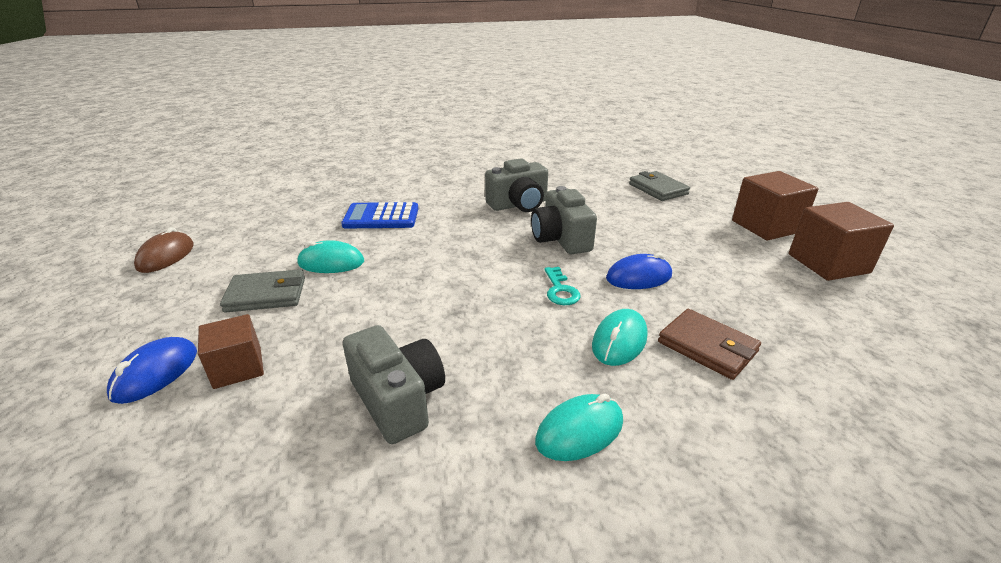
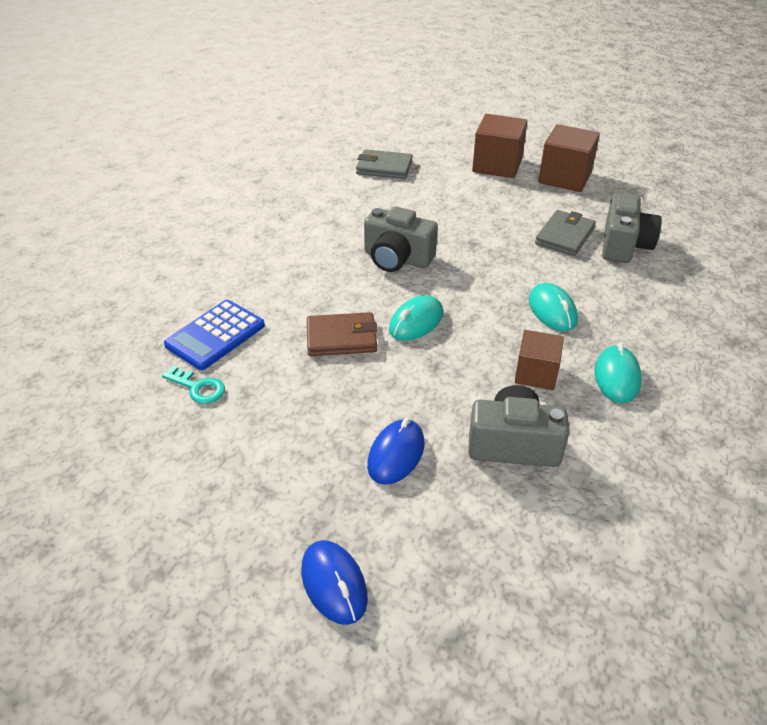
camera: 50 degrees left, 10 degrees up
brown mouse [134,227,194,273] -> none
brown cube [198,314,264,389] -> brown cube moved to [515,330,564,390]
grey wallet [220,269,305,313] -> grey wallet moved to [535,210,596,256]
turquoise mouse [297,240,364,273] -> turquoise mouse moved to [389,295,443,341]
grey camera [485,158,548,212] -> grey camera moved to [602,192,662,263]
turquoise key [544,267,580,305] -> turquoise key moved to [162,366,225,404]
blue mouse [606,253,672,289] -> blue mouse moved to [367,418,425,485]
brown wallet [658,309,761,380] -> brown wallet moved to [307,312,378,356]

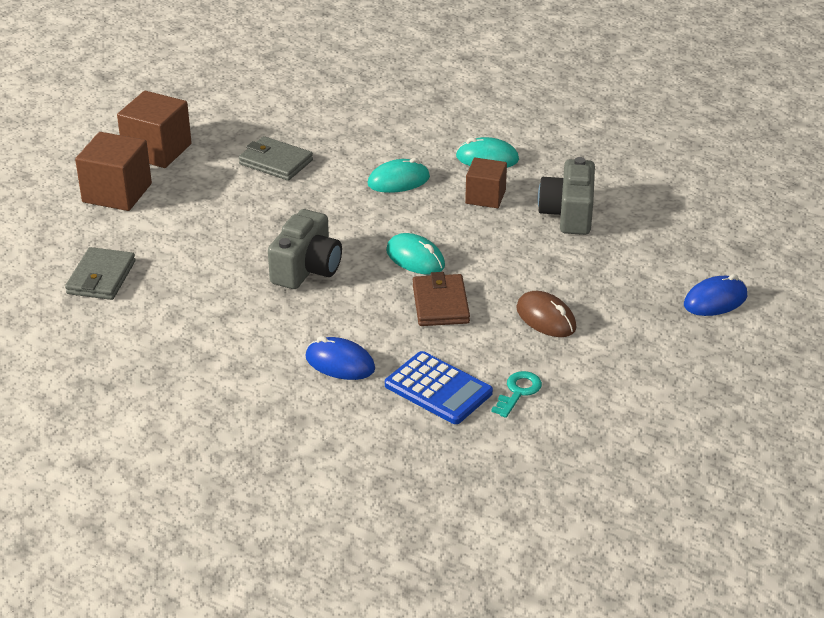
camera: 90 degrees left, 5 degrees down
blue mouse [367,418,425,485] -> blue mouse moved to [306,336,375,380]
grey camera [602,192,662,263] -> none
none -> brown mouse [516,291,577,337]

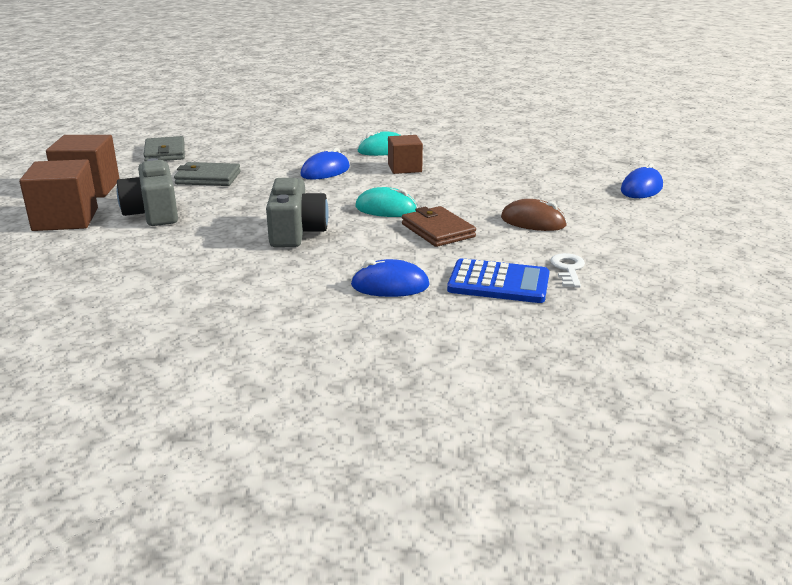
camera: 25 degrees left, 10 degrees down
grey wallet [65,247,135,300] -> grey wallet moved to [144,136,185,161]
turquoise mouse [367,158,430,193] -> blue mouse [300,148,350,180]
turquoise key [491,371,542,418] -> white key [550,253,585,288]
grey camera [538,157,595,235] -> grey camera moved to [117,158,178,226]

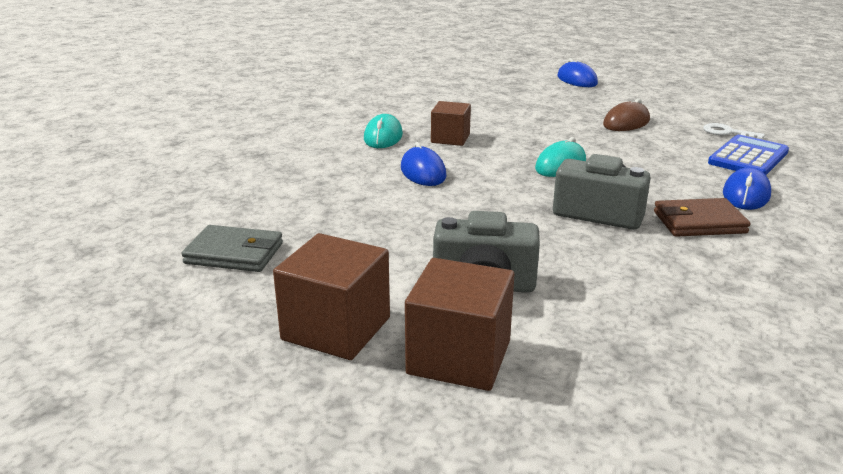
camera: 65 degrees left, 0 degrees up
grey wallet [174,162,241,186] -> none
brown wallet [402,206,476,247] -> brown wallet moved to [654,198,751,237]

